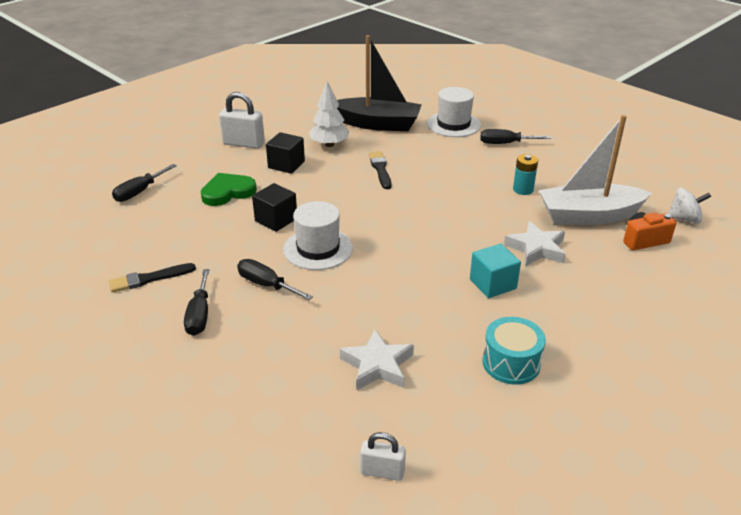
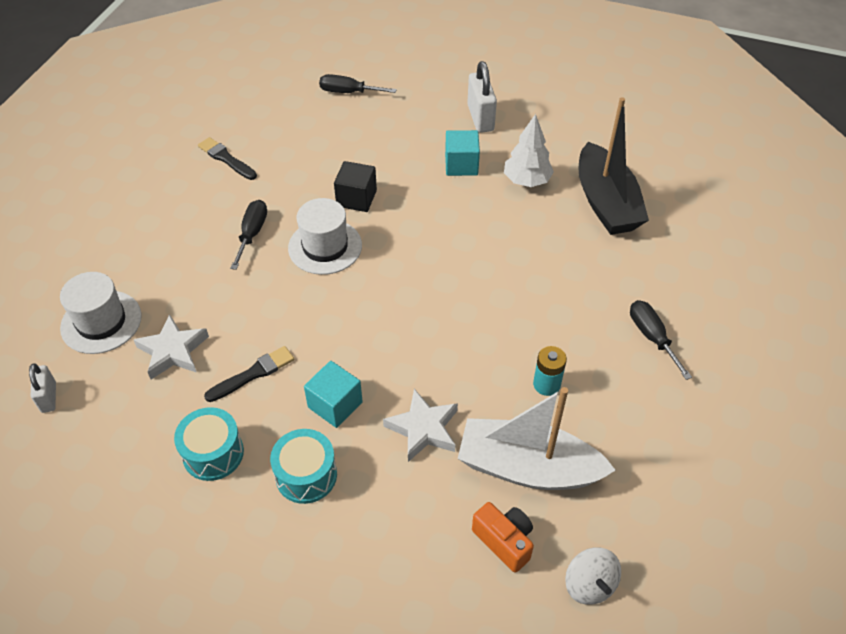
camera: 65 degrees right, 15 degrees up
black screwdriver [184,269,210,336] -> none
green heart [200,173,257,206] -> none
black cube [266,132,305,174] -> turquoise cube [445,130,480,176]
black brush [369,151,392,189] -> black brush moved to [204,346,294,402]
white hat [427,87,481,137] -> white hat moved to [60,272,142,354]
white boat [539,115,652,225] -> white boat turned 45 degrees counterclockwise [458,387,615,490]
none -> turquoise drum [270,429,337,504]

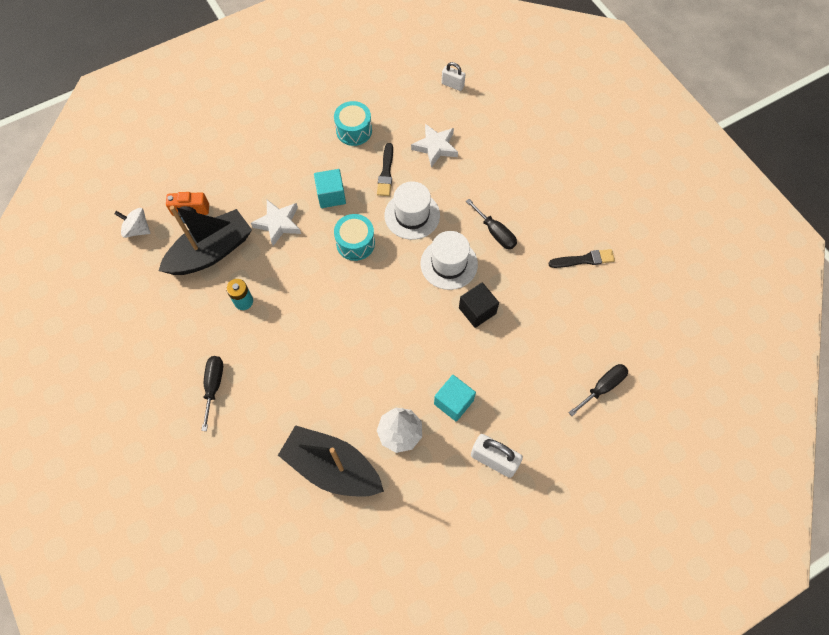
camera: 130 degrees right, 15 degrees up
white hat [60,272,142,354] -> white hat moved to [384,181,440,240]
turquoise drum [270,429,337,504] -> turquoise drum moved to [334,214,375,261]
white boat [458,387,615,490] -> black boat [159,206,252,275]
black screwdriver [630,300,692,380] -> black screwdriver turned 105 degrees counterclockwise [201,356,223,431]

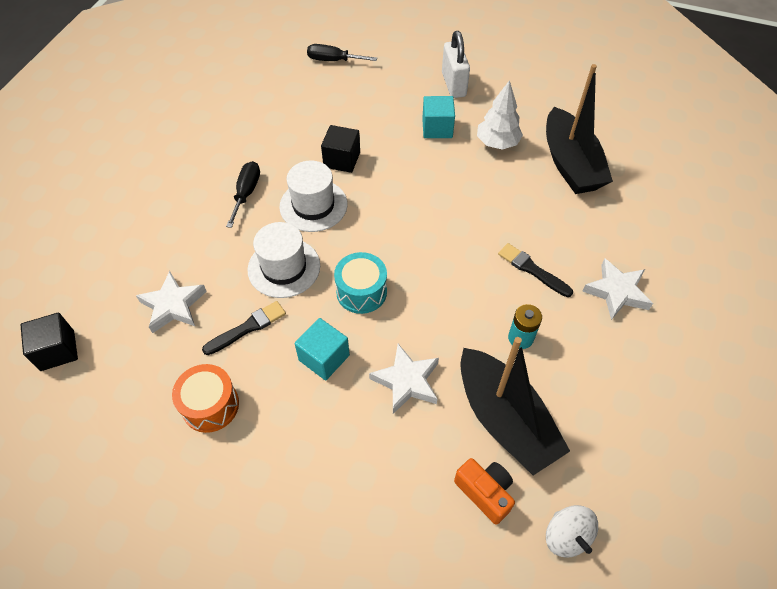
camera: 130 degrees left, 10 degrees down
black boat [159,206,252,275] -> black boat turned 135 degrees counterclockwise [460,337,570,476]
black screwdriver [201,356,223,431] -> white star [582,259,653,320]
turquoise drum [334,101,372,146] -> orange drum [172,364,239,433]
white padlock [442,62,465,91] -> black cube [21,312,78,371]
black brush [548,249,615,268] -> black brush moved to [498,243,573,297]

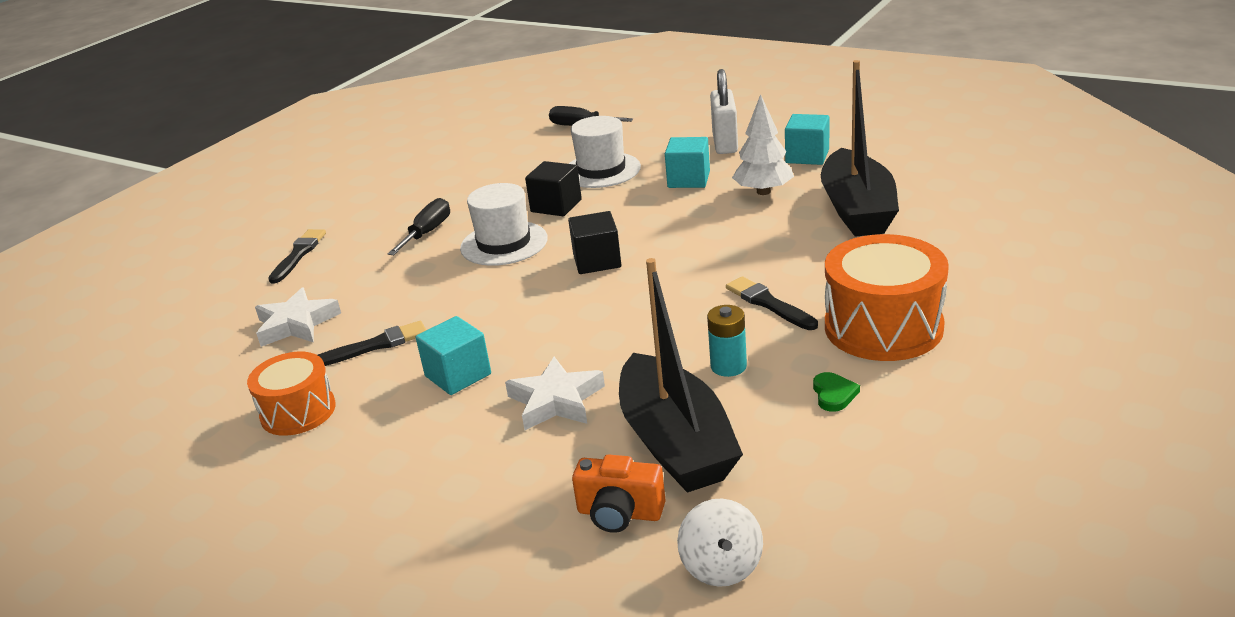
camera: 15 degrees right, 25 degrees down
black cube [21,312,78,371] -> black cube moved to [568,211,621,274]
white hat [248,222,320,298] -> white hat moved to [568,116,641,188]
turquoise drum [334,252,387,314] -> none
orange camera [454,458,515,524] -> orange camera turned 135 degrees clockwise [572,454,666,533]
white star [582,259,653,320] -> orange drum [825,234,949,361]
none -> black brush [268,229,326,284]
none -> turquoise cube [785,114,829,165]
none -> green heart [813,372,860,412]

